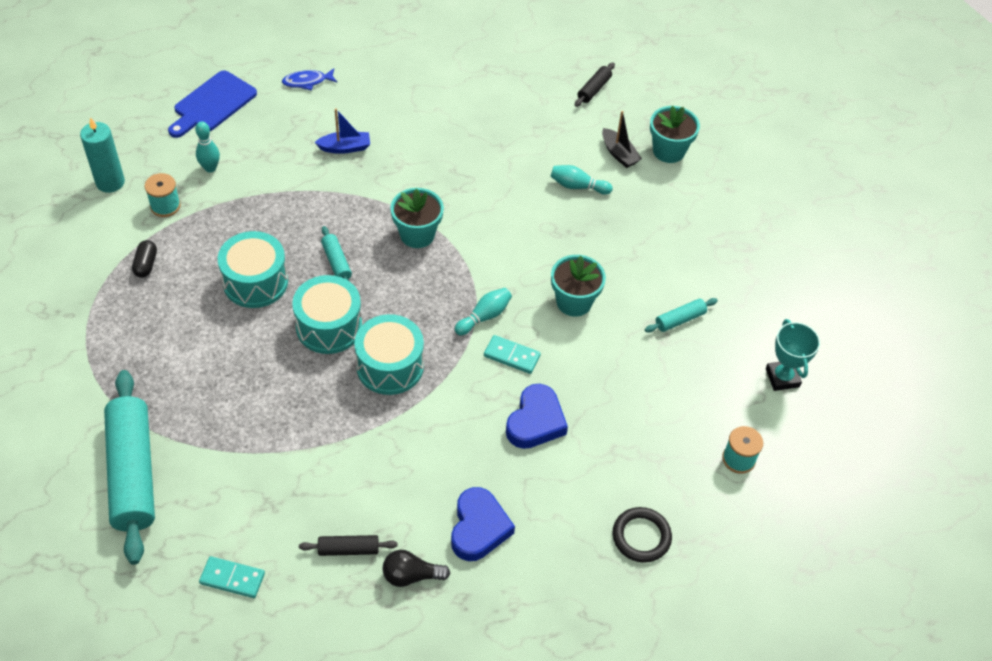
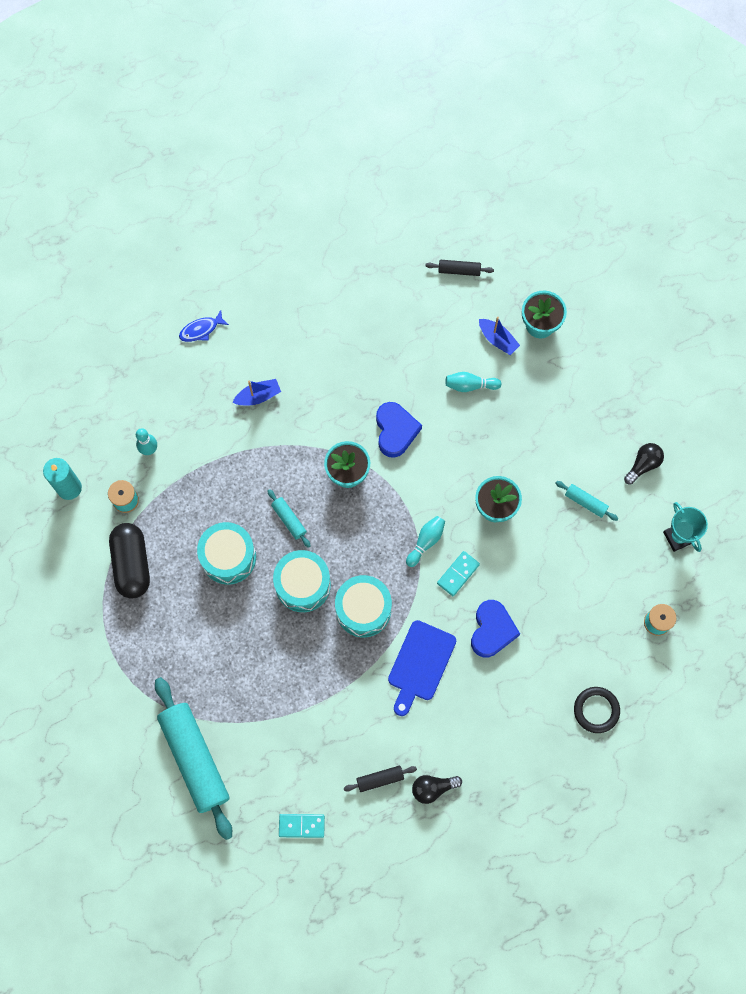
camera: 10 degrees left, 20 degrees up
black capsule [132,240,157,278] -> black capsule [109,523,150,599], size x2.11
blue cutting board [168,70,257,138] -> blue cutting board moved to [388,620,456,716]
blue heart [451,487,515,561] -> blue heart moved to [376,402,422,458]
turquoise domino [484,335,541,374] -> turquoise domino turned 60 degrees counterclockwise [437,551,480,596]
black rolling pin [575,62,615,107] -> black rolling pin turned 75 degrees clockwise [425,260,494,276]
black boat [602,111,642,168] -> blue boat [479,317,520,355]
turquoise rolling pin [645,298,718,333] -> turquoise rolling pin turned 75 degrees clockwise [556,481,619,521]
none -> black light bulb [624,443,664,485]

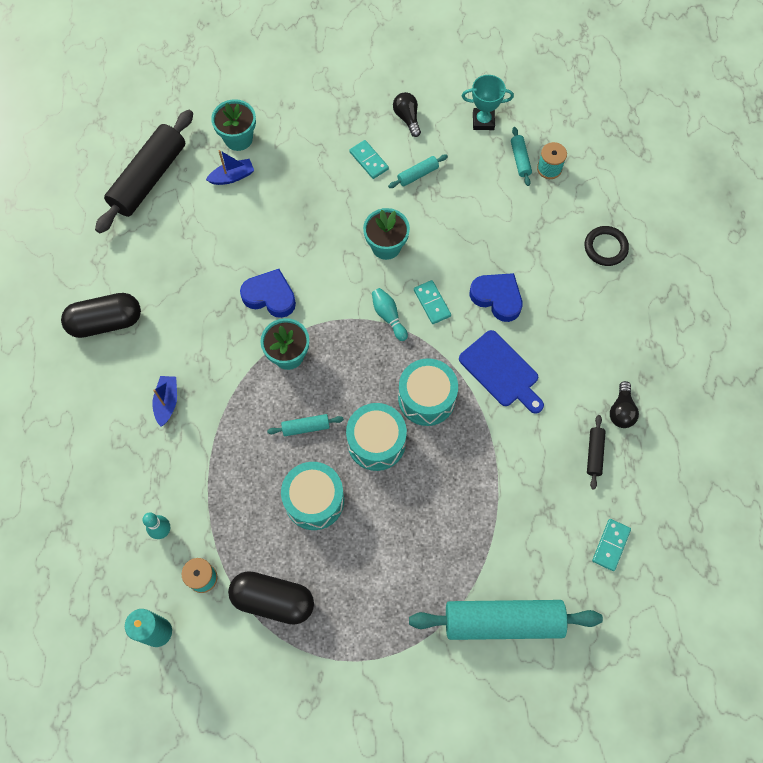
camera: 65 degrees left, 5 degrees down
blue fish [179,310,229,342] -> none
black rolling pin [425,260,494,276] -> black rolling pin [95,110,193,233], size x2.31
turquoise bowling pin [445,372,502,392] -> none
none -> black capsule [61,293,141,338]
none -> turquoise domino [349,140,389,179]
none -> turquoise rolling pin [511,127,532,186]

